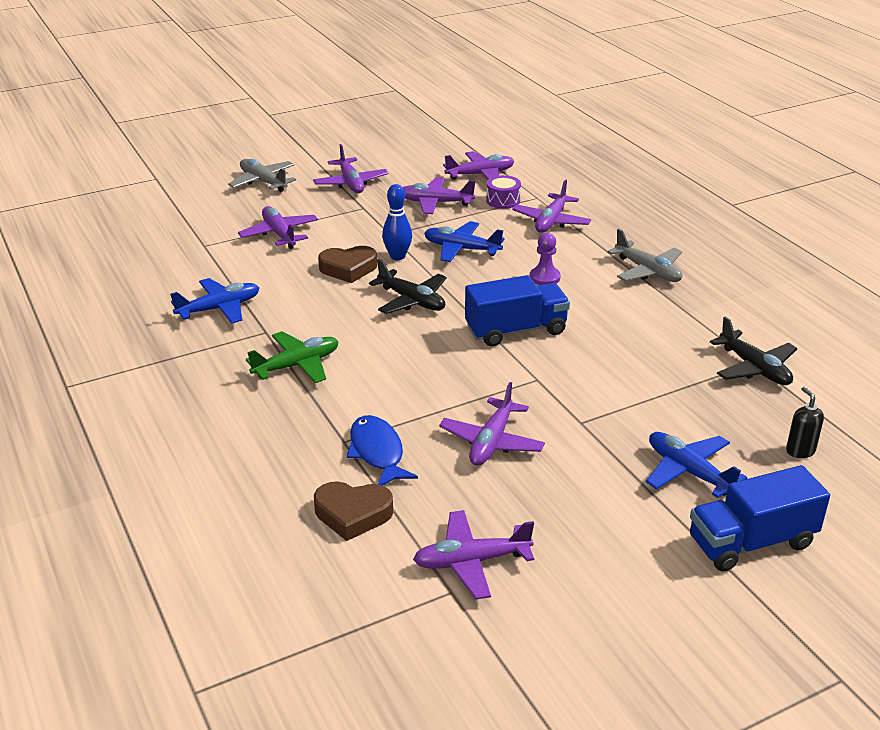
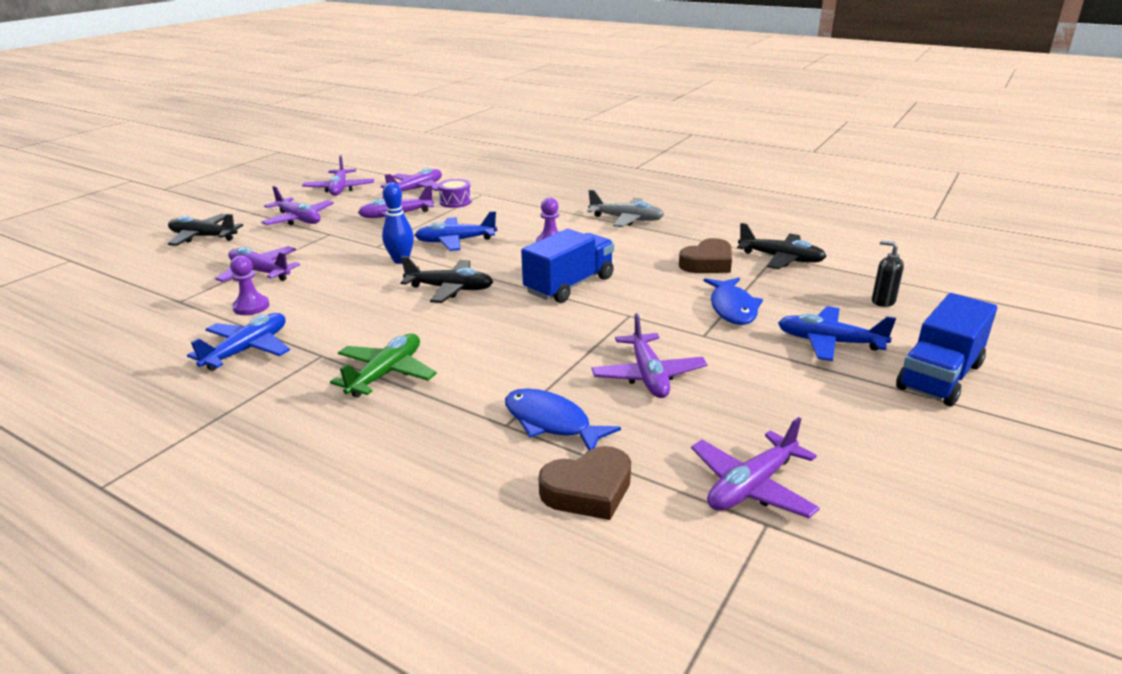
camera: 30 degrees left, 5 degrees down
grey plane [228,159,296,192] -> black plane [168,214,243,246]
brown heart [318,246,377,283] -> brown heart moved to [679,238,732,273]
purple plane [512,180,591,233] -> purple plane moved to [302,155,374,196]
none -> purple pawn [230,255,269,315]
none -> blue fish [704,278,763,325]

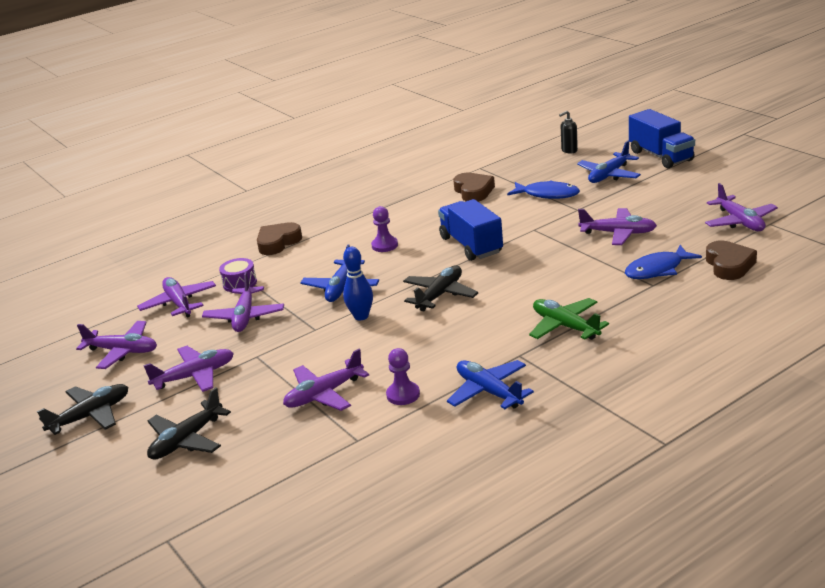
camera: 65 degrees left, 0 degrees up
grey plane [587,190,664,227] -> none
black plane [737,223,827,269] -> black plane moved to [37,384,128,435]
none -> brown heart [257,222,302,255]

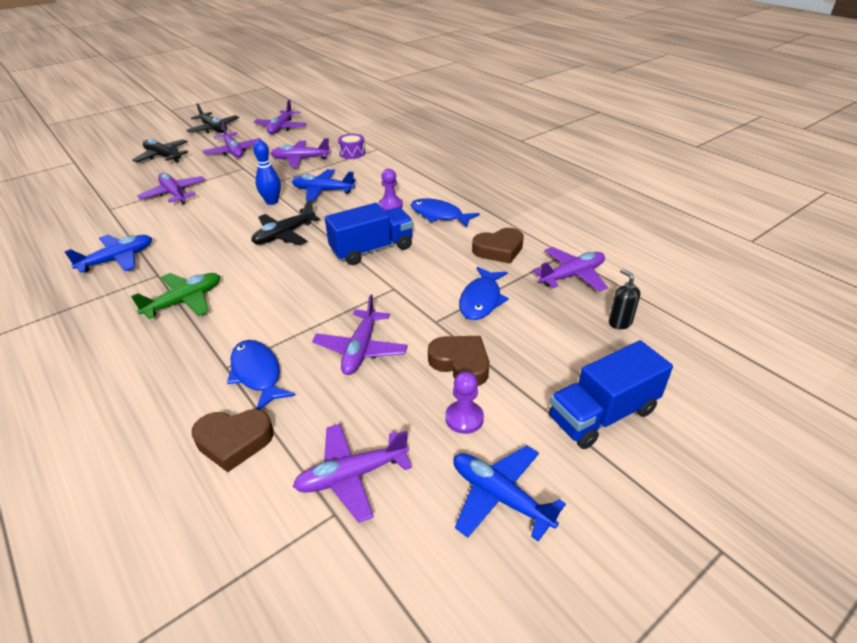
camera: 85 degrees right, 10 degrees up
purple plane [137,277,216,318] -> purple plane moved to [532,247,608,292]
brown heart [257,222,302,255] -> brown heart moved to [428,336,489,386]
purple pawn [386,348,420,405] -> purple pawn moved to [445,371,484,434]
black plane [403,266,478,311] -> black plane turned 105 degrees clockwise [251,199,320,245]
blue plane [577,141,641,183] -> blue plane moved to [453,445,566,541]
none -> blue fish [411,198,480,227]

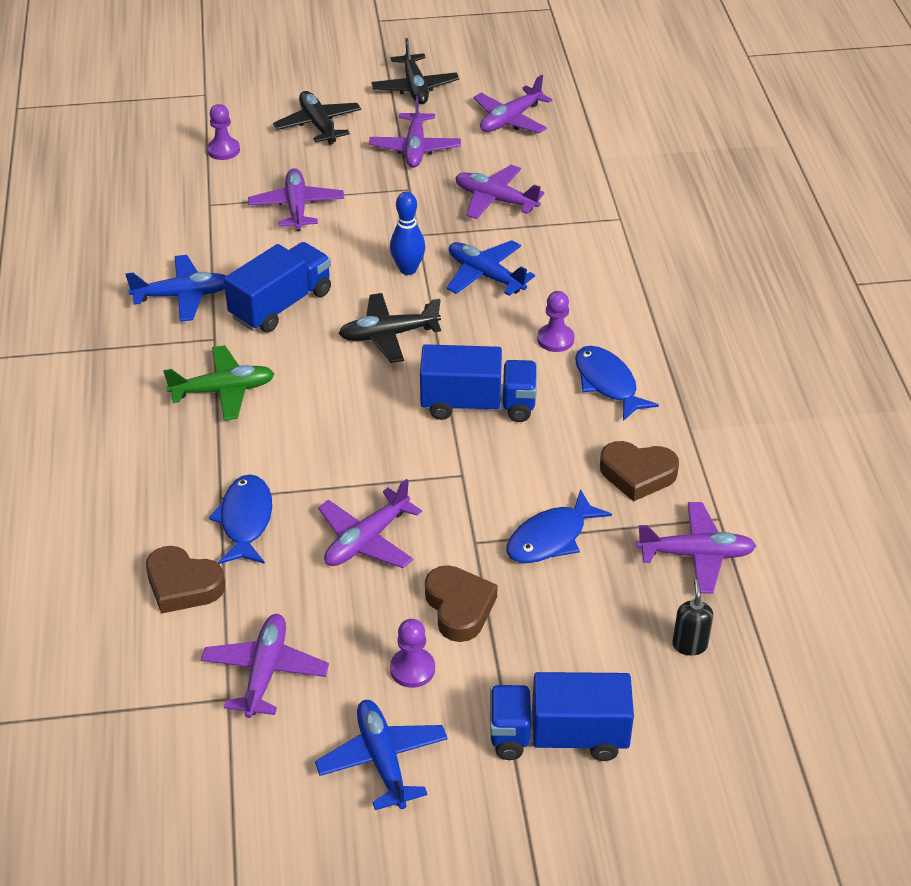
camera: 30 degrees right, 5 degrees up
purple plane [293,424,412,523] -> purple plane turned 90 degrees clockwise [201,614,329,718]
purple drum [338,134,365,159] -> none
none -> purple pawn [207,104,240,160]
none -> blue truck [224,242,331,332]

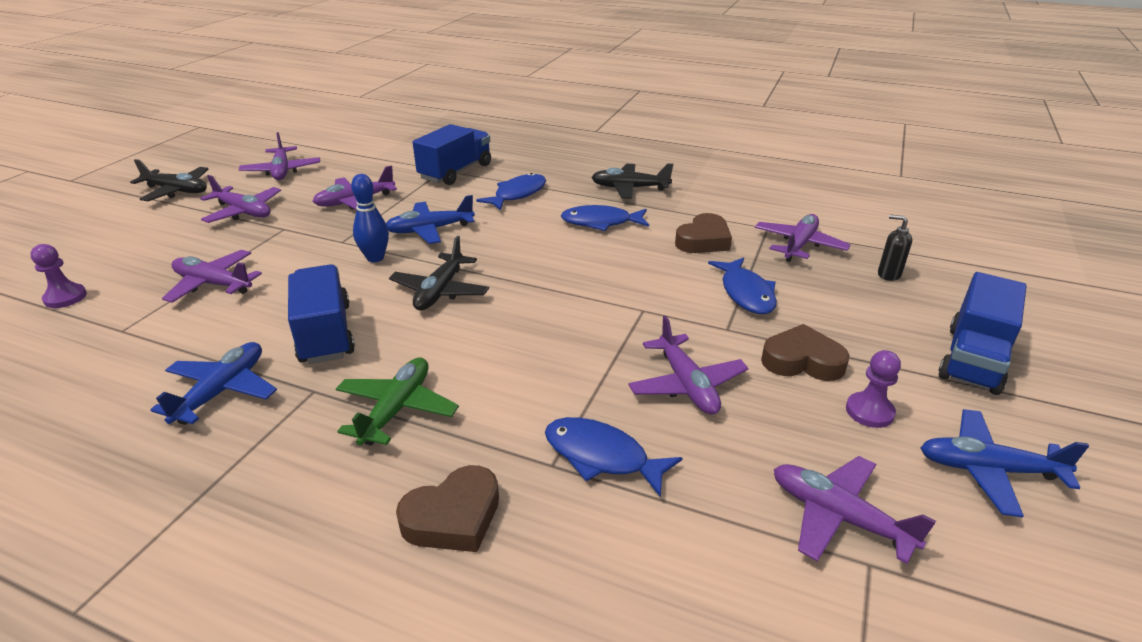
camera: 60 degrees left, 10 degrees down
brown heart [146,546,225,614] -> brown heart moved to [396,465,499,552]
black plane [273,91,361,145] -> black plane moved to [591,163,673,199]
blue truck [420,344,537,422] -> blue truck moved to [413,124,491,185]
purple pawn [537,291,574,352] -> none
none -> blue fish [476,173,546,211]

